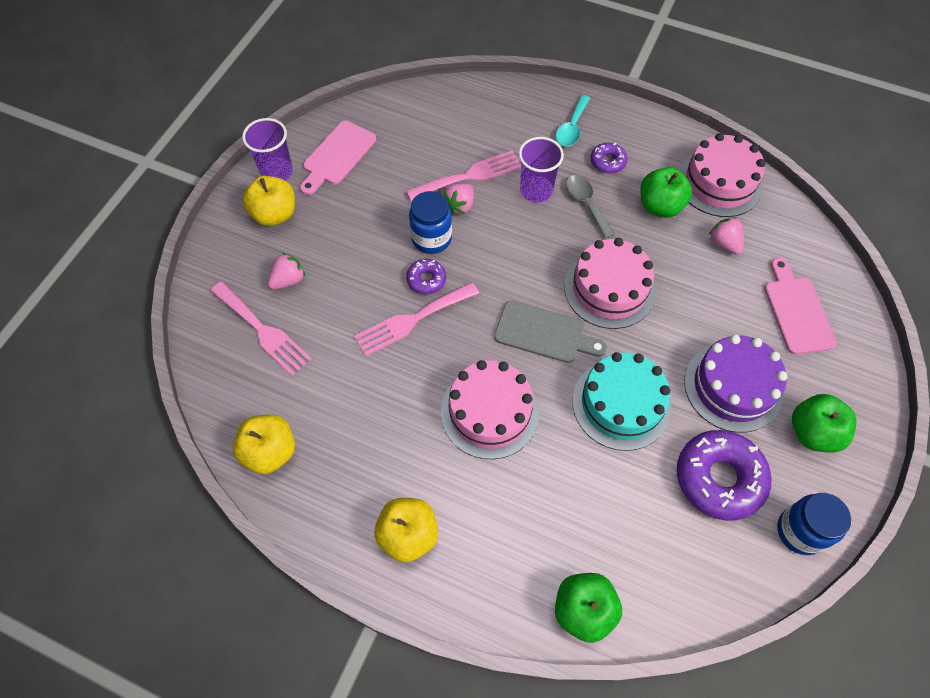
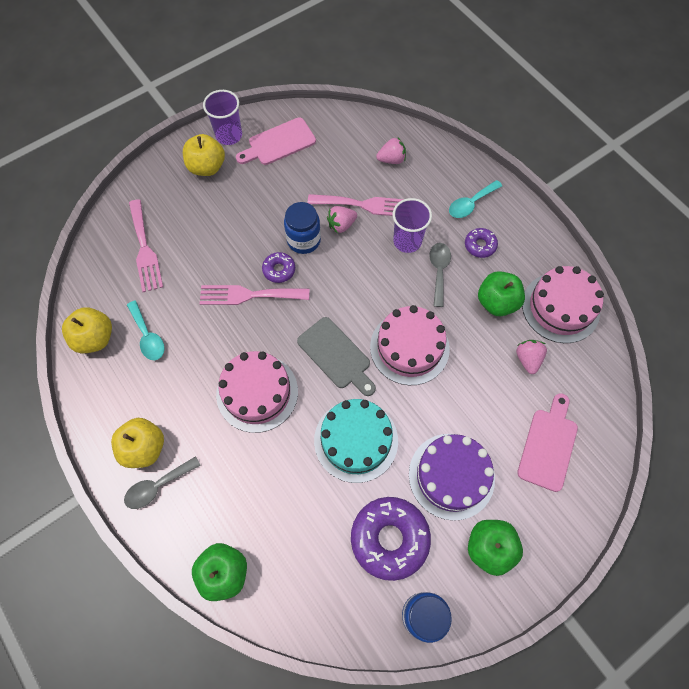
camera: 30 degrees right, 5 degrees up
pink strawberry [268,253,305,290] -> pink strawberry moved to [376,138,406,164]
none -> grey spoon [124,456,201,509]
none -> turquoise spoon [127,301,165,360]

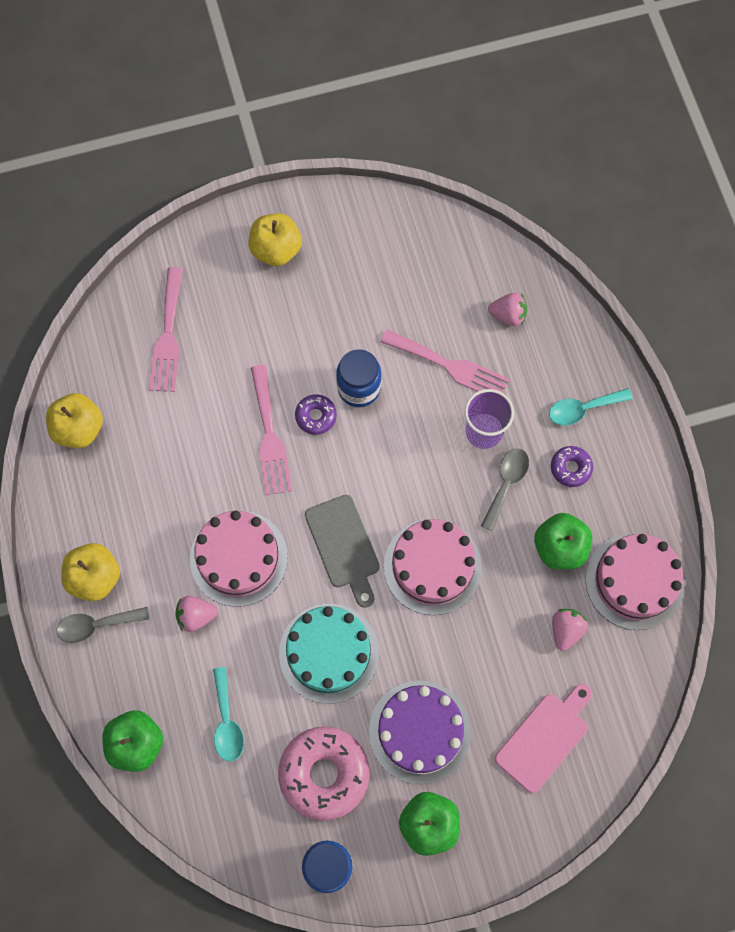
camera: 20 degrees right, 5 degrees up
turquoise spoon [127,301,165,360] -> turquoise spoon moved to [213,667,244,761]
pink fork [200,285,310,305] -> pink fork turned 120 degrees counterclockwise [251,365,292,495]
purple cup [203,90,242,145] -> none
pink cutting board [236,117,316,165] -> none
pink strawberry [327,206,357,233] -> pink strawberry moved to [175,596,218,632]
purple donut [351,497,431,581] -> pink donut [278,727,370,821]

